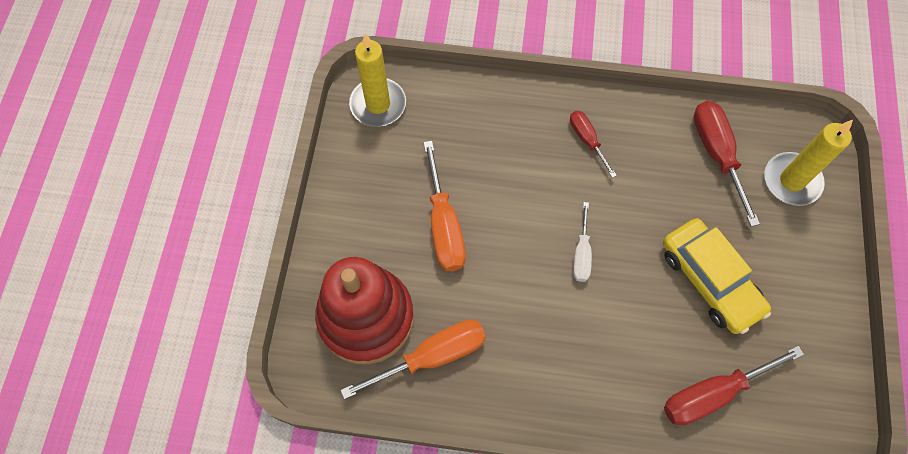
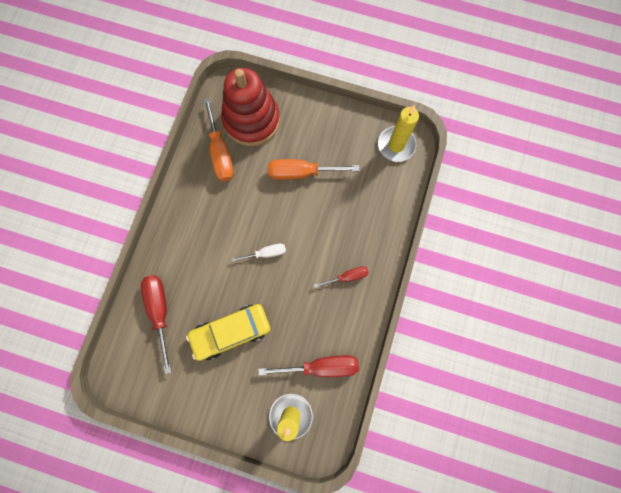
camera: 100 degrees right, 10 degrees up
white screwdriver [573,202,592,282] -> white screwdriver turned 150 degrees clockwise [231,243,286,262]

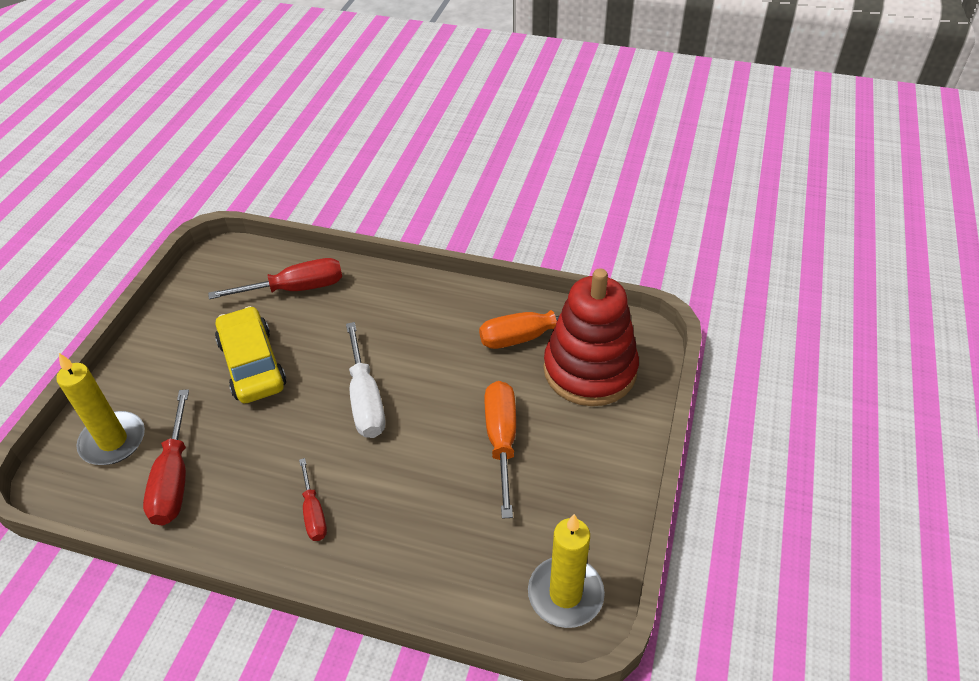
camera: 90 degrees right, 30 degrees down
white screwdriver [231,243,286,262] -> white screwdriver [346,322,386,438], size x1.70

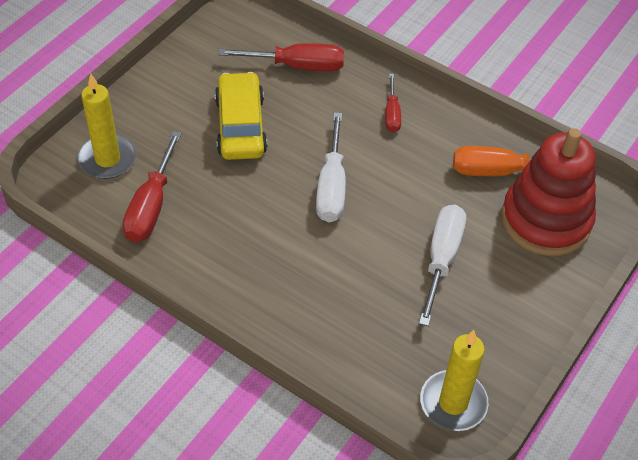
camera: 15 degrees right, 5 degrees up
red screwdriver [299,458,327,541] -> red screwdriver moved to [385,74,401,132]
orange screwdriver [485,381,516,519] -> white screwdriver [419,205,466,326]

